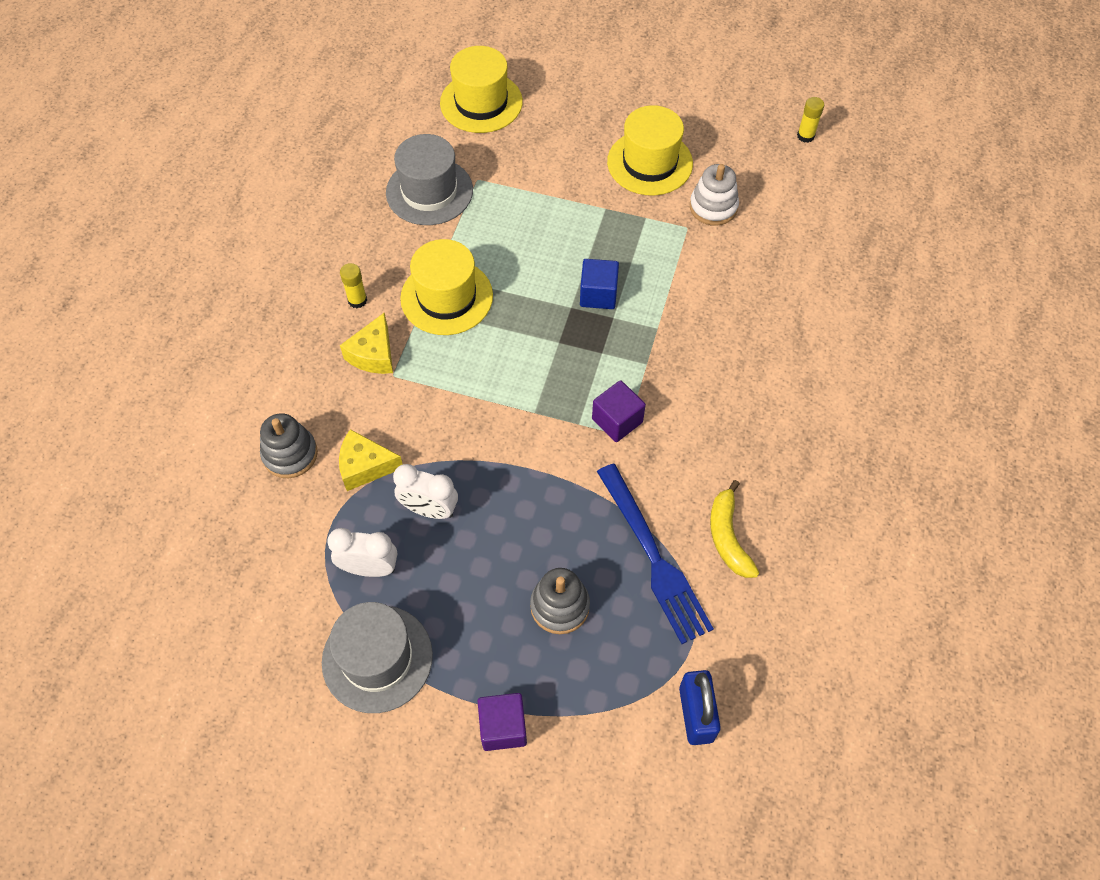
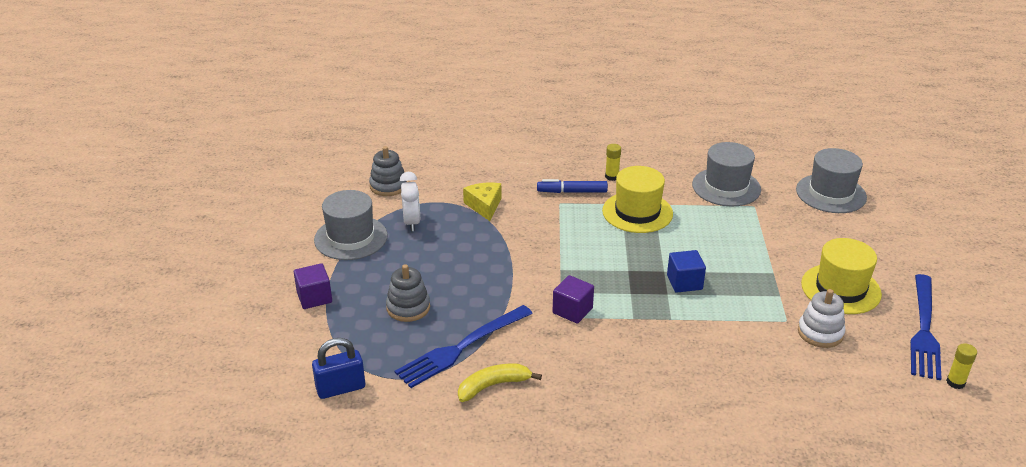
camera: 75 degrees right, 25 degrees down
grey stacking toy [260,413,318,478] -> grey stacking toy moved to [369,146,407,196]
yellow cheese [340,312,393,374] -> blue marker [537,179,608,193]
white clock [393,464,458,519] -> none
yellow hat [440,46,523,133] -> grey hat [796,148,867,213]
none -> blue fork [910,274,942,380]

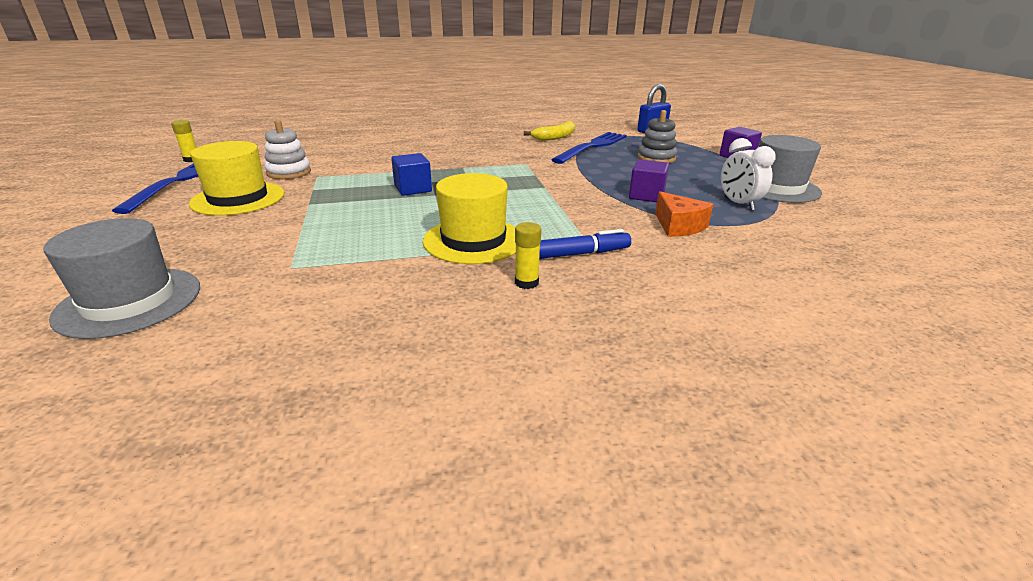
camera: 165 degrees right, 5 degrees down
grey stacking toy [369,146,407,196] -> none
yellow cheese [463,182,501,221] -> orange cheese [655,191,713,237]
purple cube [553,275,594,324] -> purple cube moved to [629,159,669,202]
grey hat [692,142,761,206] -> none

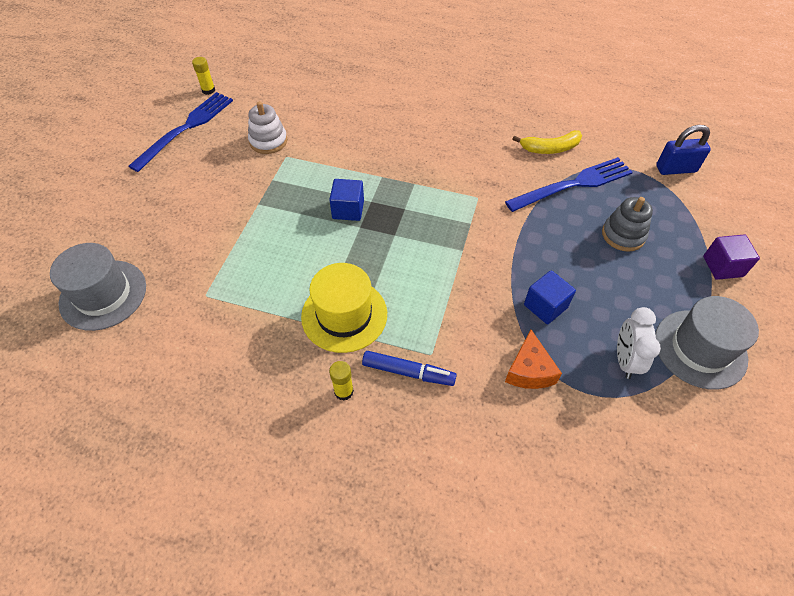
camera: 30 degrees right, 25 degrees up
yellow hat [189,141,285,216] -> none
purple cube [629,159,669,202] -> blue cube [524,270,576,324]

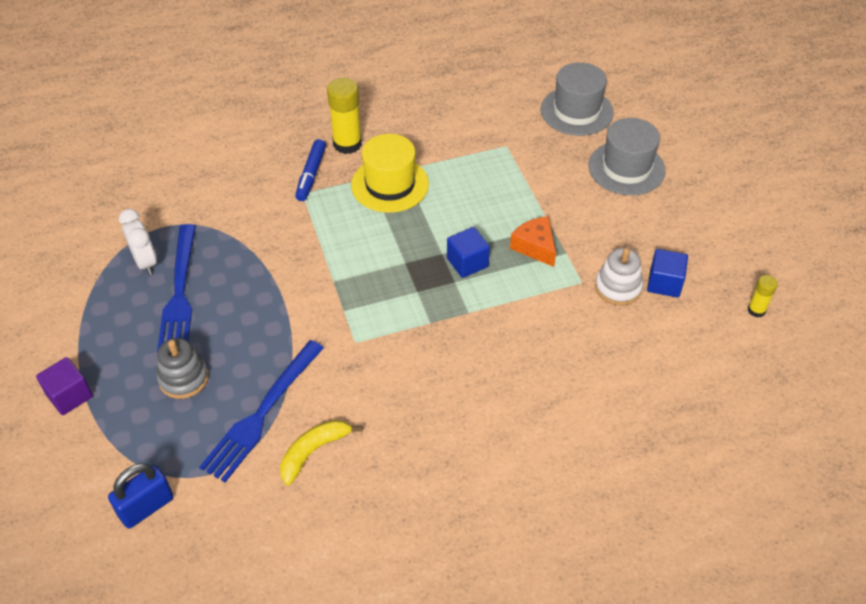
camera: 145 degrees right, 5 degrees down
blue fork [128,92,233,172] -> blue fork moved to [157,224,196,352]
yellow glue stick [329,361,354,401] -> yellow glue stick [327,78,362,154], size x1.85
blue marker [362,351,457,386] -> blue marker turned 60 degrees counterclockwise [295,139,326,201]
orange cheese [505,330,562,389] -> orange cheese moved to [510,216,556,267]
blue cube [524,270,576,324] -> blue cube moved to [647,249,688,298]
grey hat [655,296,759,390] -> grey hat moved to [588,118,666,195]

